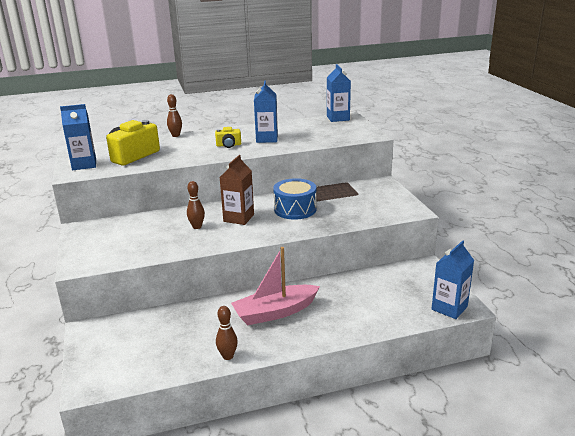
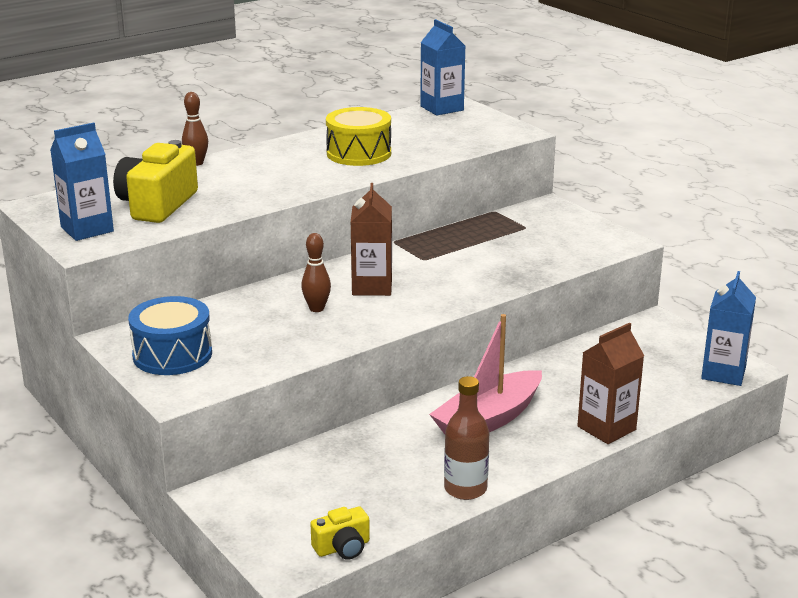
camera: 20 degrees left, 0 degrees up
yellow camera [215,127,241,148] -> yellow camera moved to [310,507,370,560]
brown bowling pin [216,306,238,360] -> brown bottle [444,376,489,500]
blue carton [254,81,278,143] -> yellow drum [326,107,391,166]
blue drum [273,178,317,220] -> blue drum moved to [128,296,212,375]
none -> brown carton [577,323,644,444]

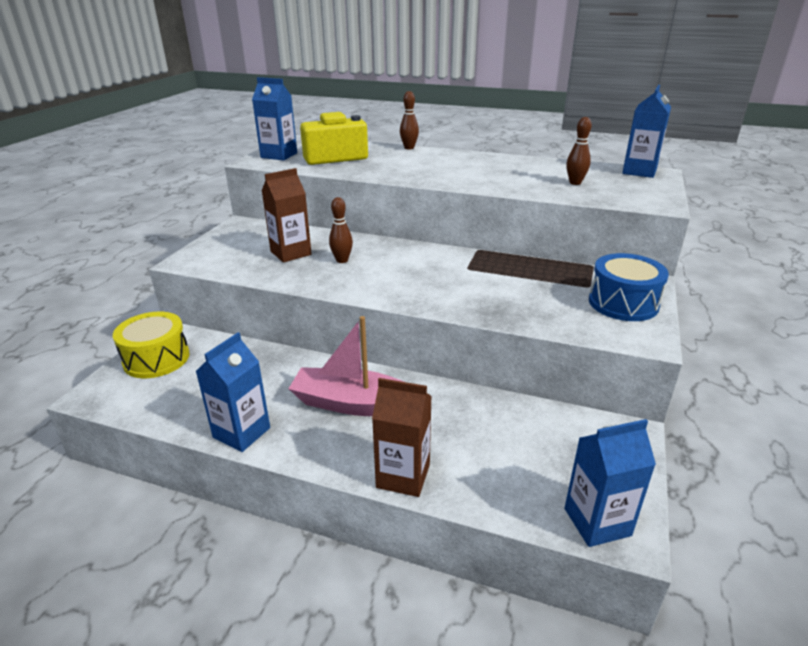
camera: 55 degrees right, 5 degrees up
blue drum [128,296,212,375] -> blue drum moved to [589,253,669,321]
yellow camera [310,507,370,560] -> none
yellow drum [326,107,391,166] -> yellow drum moved to [113,312,190,378]
brown carton [351,183,392,296] -> brown carton moved to [262,168,312,263]
brown bottle [444,376,489,500] -> blue carton [196,332,270,452]
none -> brown bowling pin [566,117,592,185]

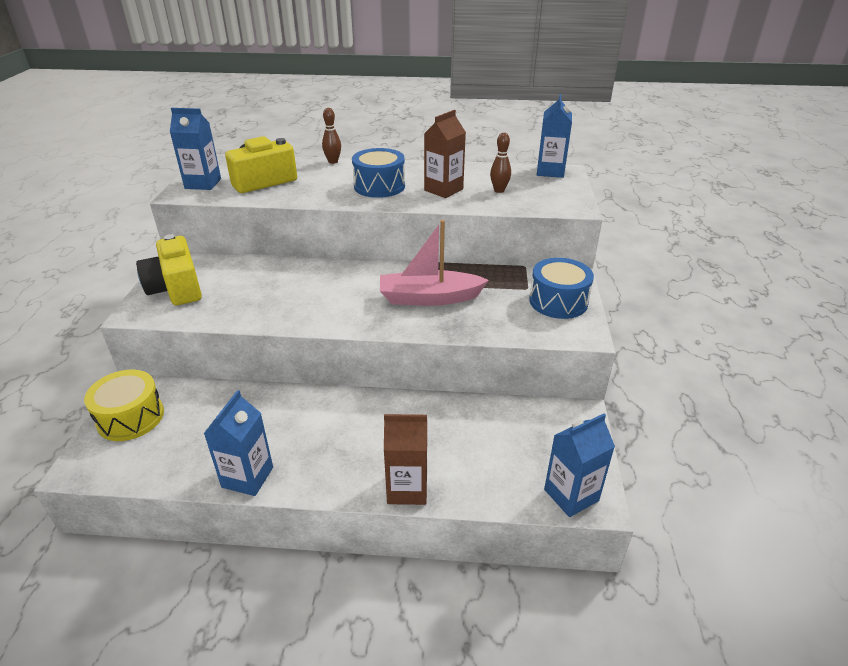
camera: 15 degrees left, 5 degrees up
brown carton [262,168,312,263] -> brown carton moved to [424,110,466,198]
pink boat [289,316,404,416] -> pink boat moved to [380,220,489,306]
brown bowling pin [329,197,353,263] -> none
none -> yellow camera [136,234,202,305]
none -> blue drum [352,148,405,198]

